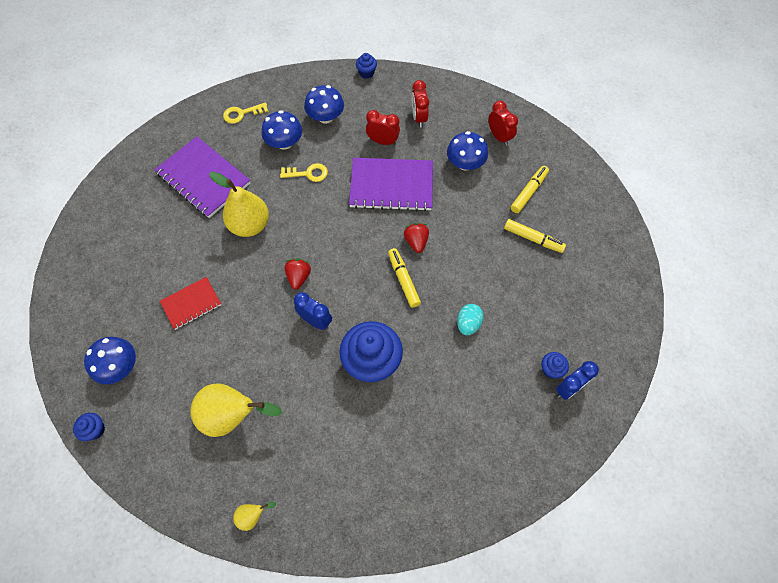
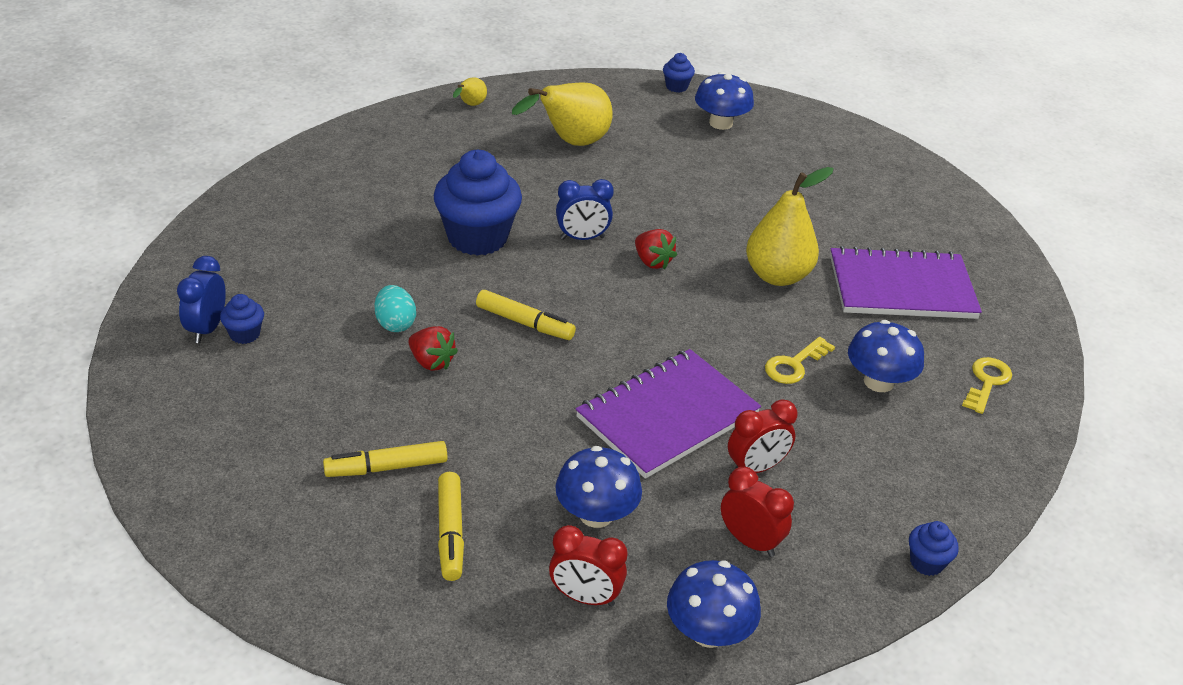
camera: 135 degrees right, 25 degrees down
red notebook [160,277,222,330] -> none
blue mushroom [304,85,344,124] -> blue mushroom moved to [667,560,761,648]
red strawberry [404,223,429,253] -> red strawberry moved to [408,326,458,371]

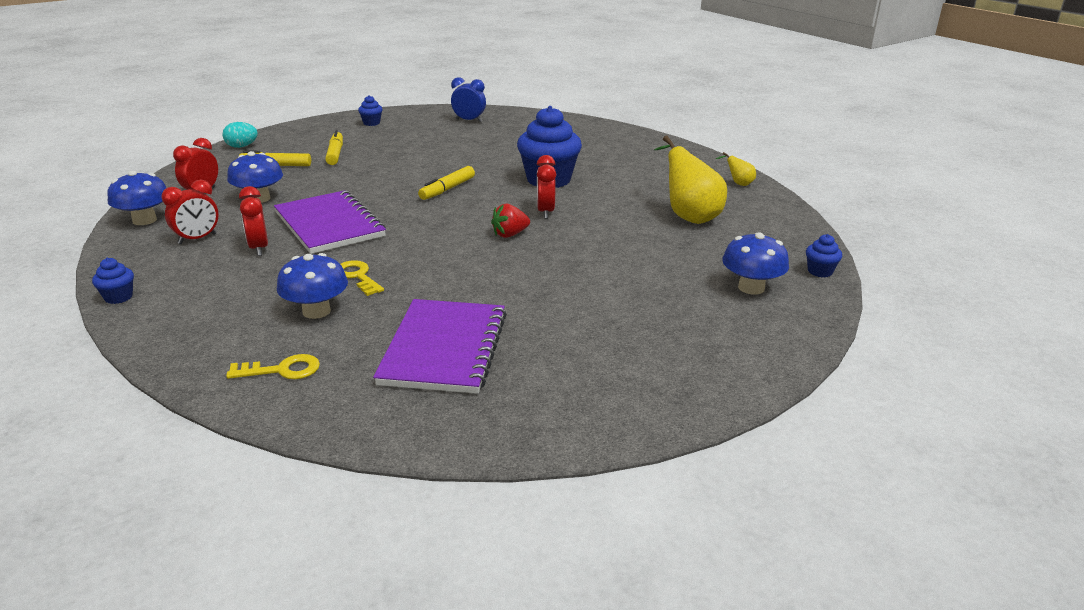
camera: 100 degrees right, 10 degrees down
blue cupcake [220,294,264,344] -> blue cupcake moved to [358,95,383,126]
turquoise egg [374,285,416,332] -> turquoise egg moved to [222,122,258,148]
red strawberry [408,326,458,371] -> none
blue clock [556,179,614,240] -> red clock [536,155,556,219]
yellow pear [746,167,833,286] -> none
yellow key [962,357,1012,414] -> yellow key turned 45 degrees counterclockwise [226,354,320,379]

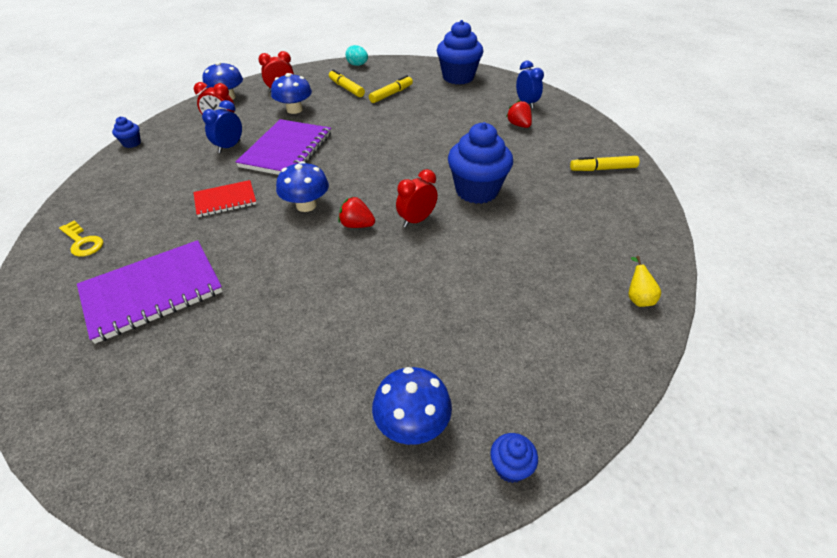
camera: 50 degrees right, 15 degrees up
red clock [239,186,268,256] -> blue clock [202,100,242,153]
blue mushroom [277,253,348,319] -> blue mushroom moved to [276,161,329,212]
yellow key [340,260,384,296] -> red notebook [193,180,256,217]
blue cupcake [358,95,383,126] -> blue cupcake [437,20,483,84], size x2.26
yellow marker [418,166,475,200] -> yellow marker moved to [570,156,640,171]
yellow pear [654,135,727,224] -> none
none -> red strawberry [506,100,532,128]

